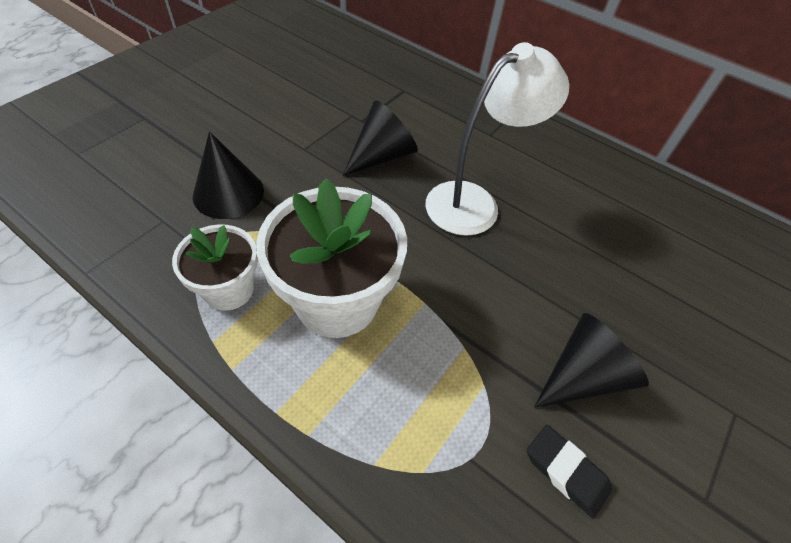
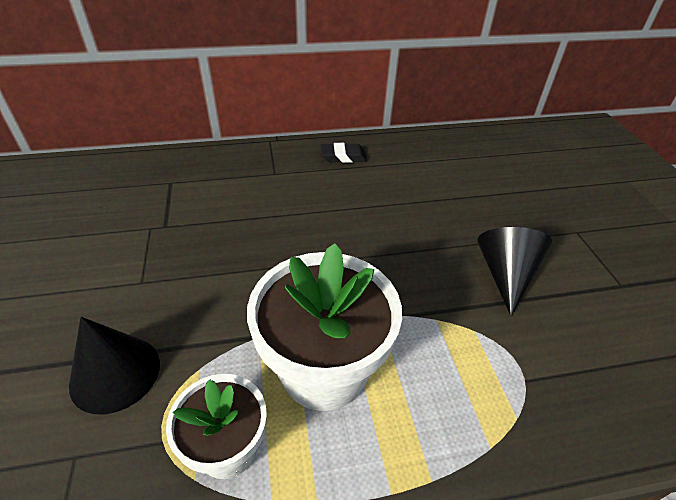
camera: 45 degrees left, 10 degrees down
black cone [343,101,418,176] -> none
white lamp [425,42,569,236] -> none
black eraser [527,425,612,518] -> black eraser moved to [320,143,367,163]

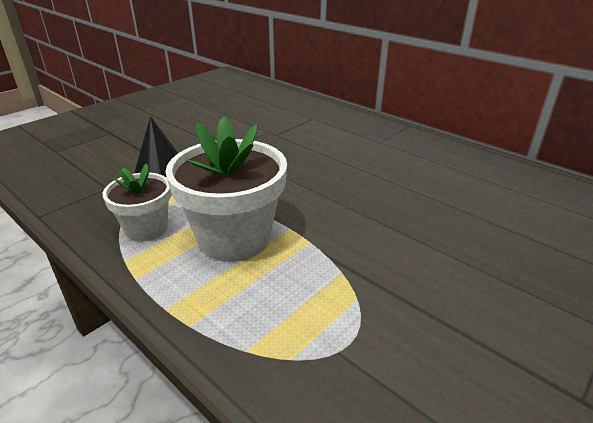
camera: 55 degrees right, 10 degrees down
black eraser [320,143,367,163] -> none
black cone [477,227,552,316] -> none

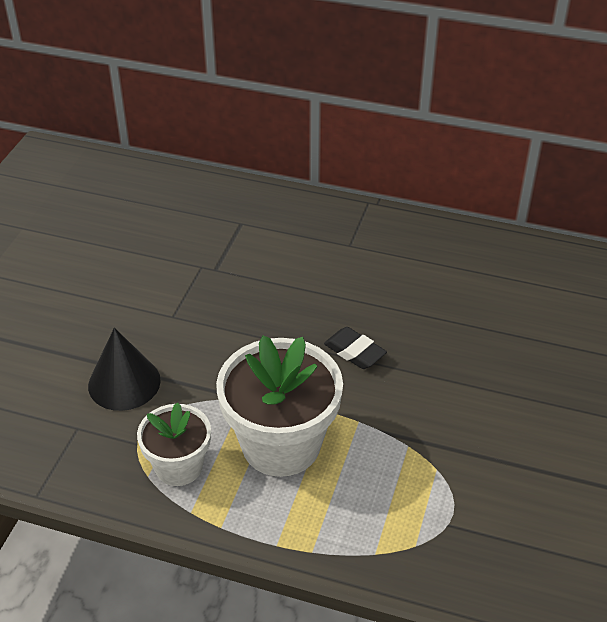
camera: 25 degrees left, 10 degrees up
none -> black eraser [324,327,387,369]

